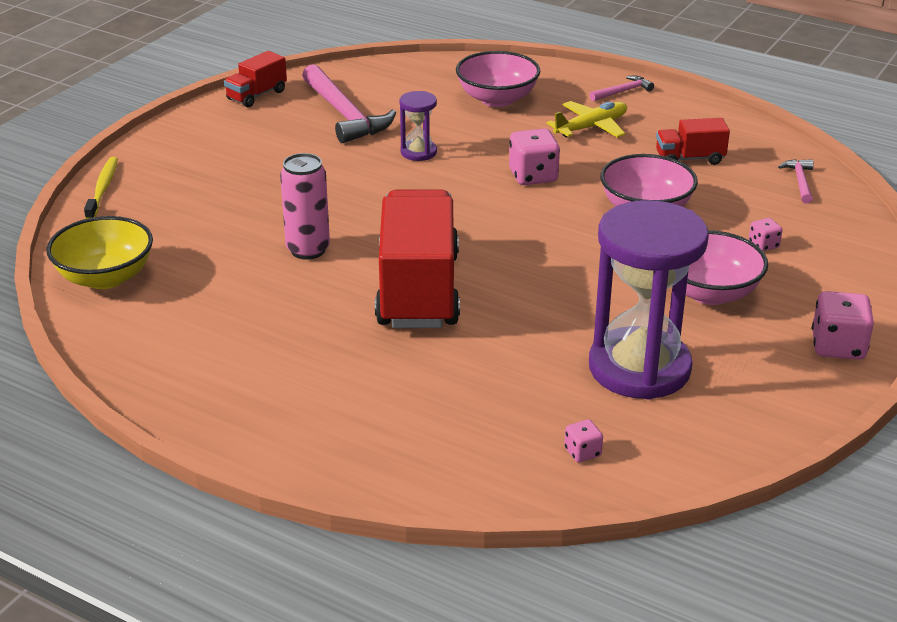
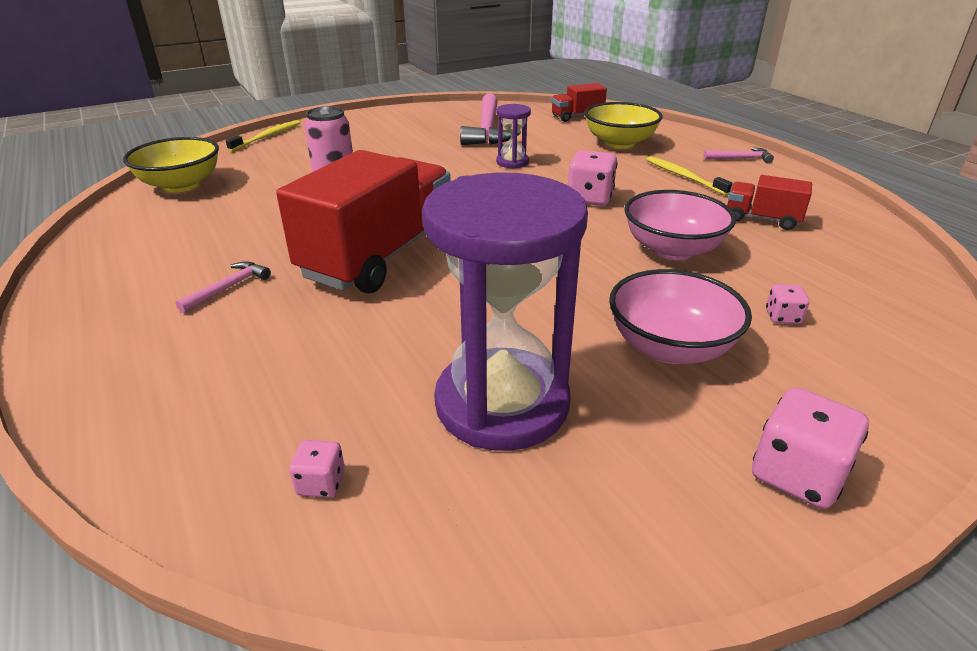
camera: 30 degrees right, 0 degrees up
red truck [224,51,287,107] -> red truck moved to [551,83,607,122]
pink bowl [456,51,540,107] -> yellow bowl [584,102,663,149]
yellow plane [547,101,627,137] -> yellow toothbrush [646,156,733,196]
pink hammer [778,159,814,204] -> pink hammer moved to [175,261,271,313]

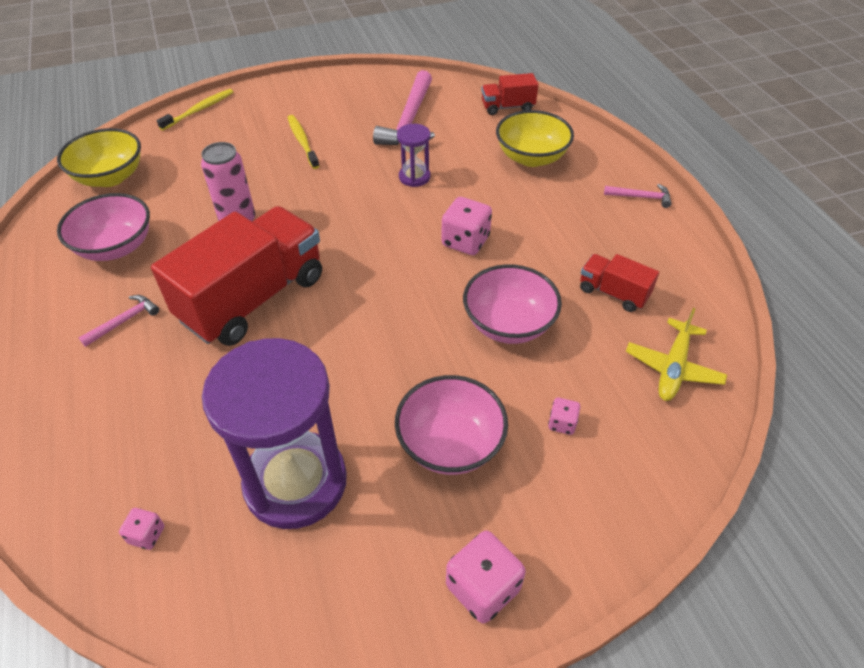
camera: 10 degrees right, 15 degrees up
yellow toothbrush [646,156,733,196] -> yellow toothbrush moved to [287,115,319,169]
none -> pink bowl [57,193,150,261]
none -> yellow plane [626,308,727,401]

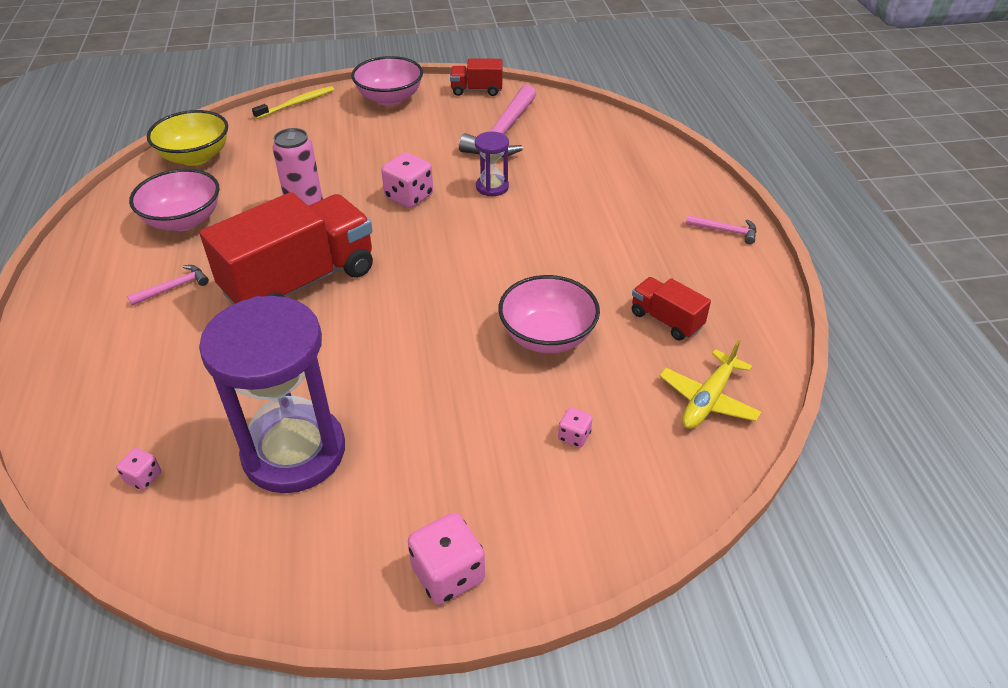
camera: 10 degrees right, 5 degrees down
yellow toothbrush [287,115,319,169] -> none
pink bowl [395,375,508,475] -> pink bowl moved to [351,56,423,106]
pink dice [441,197,492,255] -> pink dice moved to [381,152,433,208]
red truck [481,73,538,115] -> red truck moved to [450,58,503,96]
yellow bowl [496,110,574,167] -> none

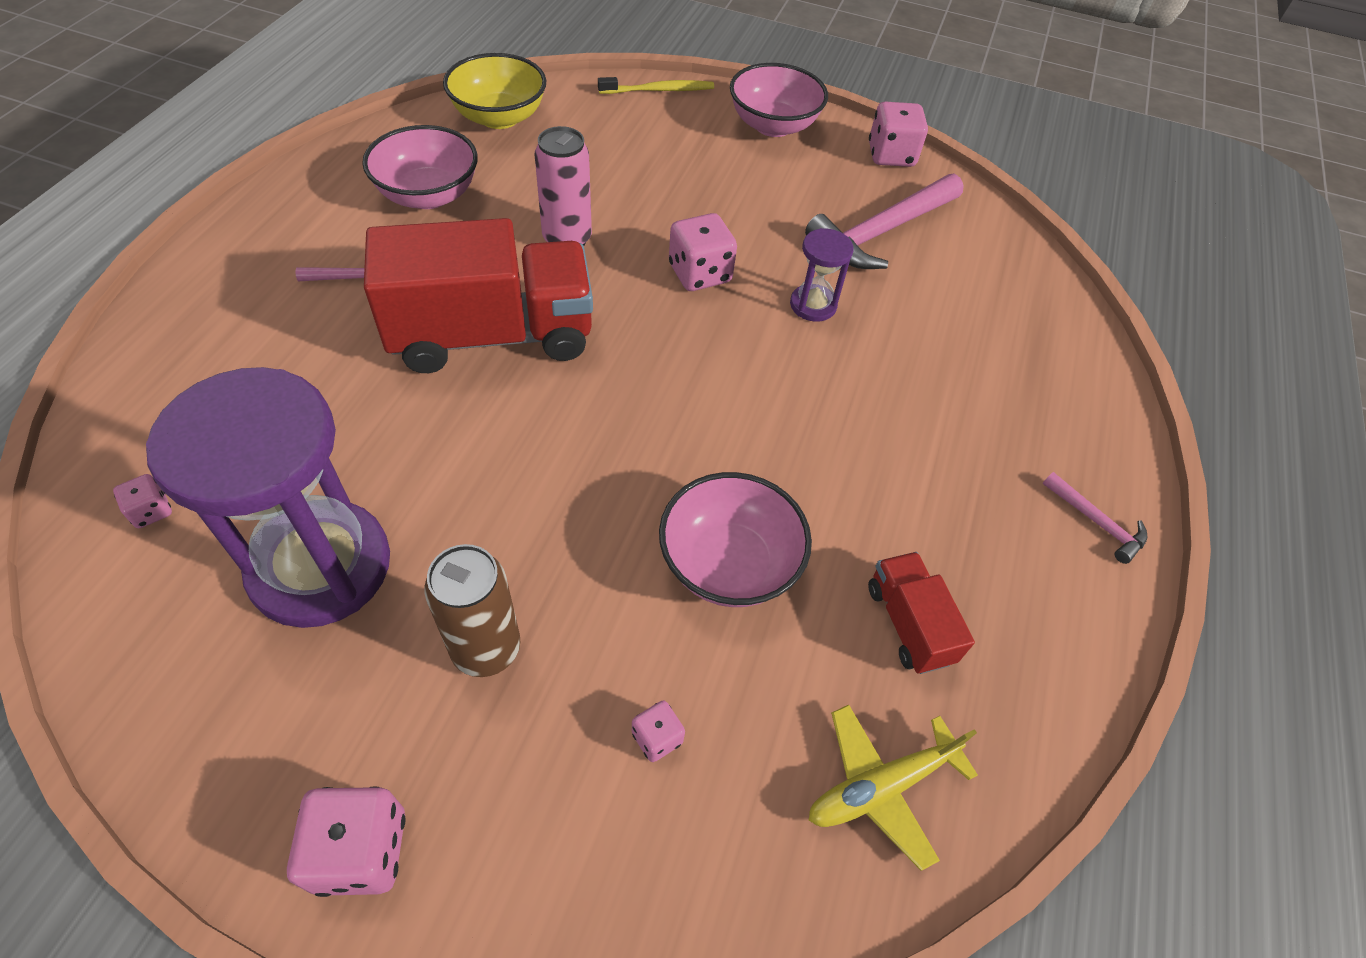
camera: 25 degrees right, 10 degrees up
red truck [450,58,503,96] -> pink dice [869,102,928,167]
none -> brown can [425,544,520,677]

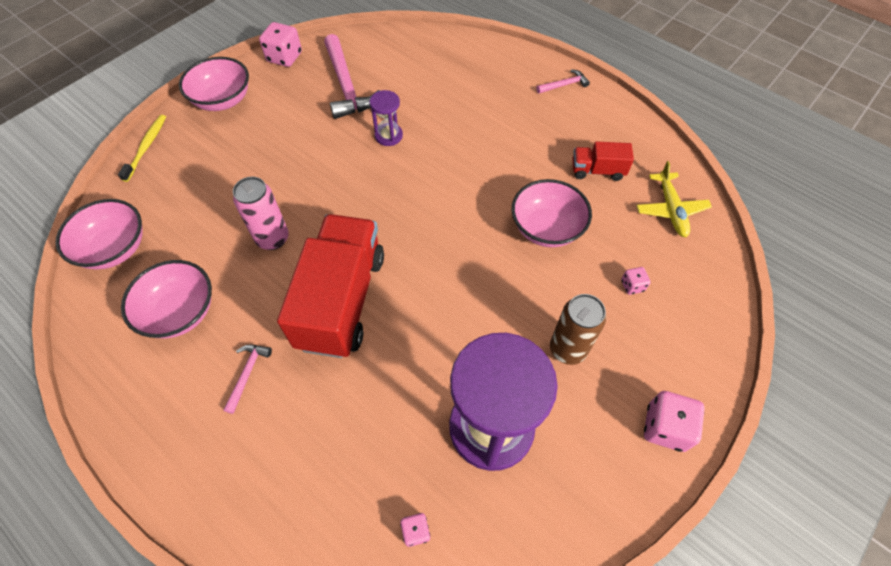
camera: 65 degrees left, 5 degrees up
yellow bowl [443,53,546,129] -> pink bowl [55,199,143,269]
pink dice [669,213,737,291] -> none

